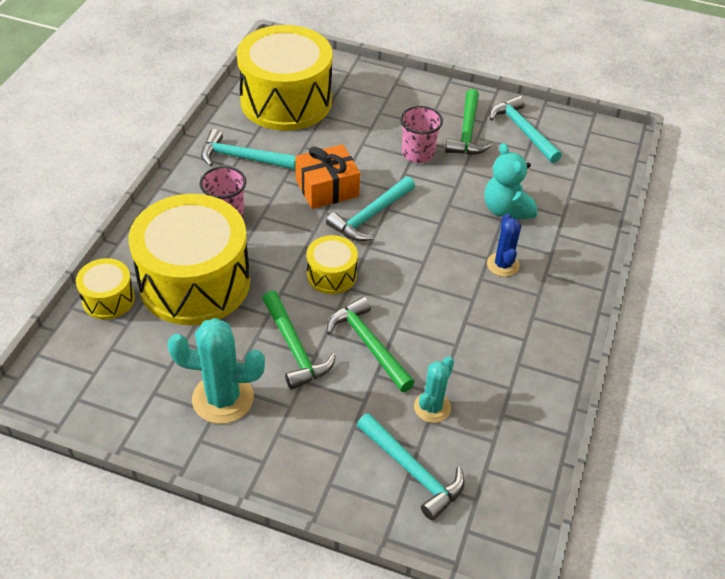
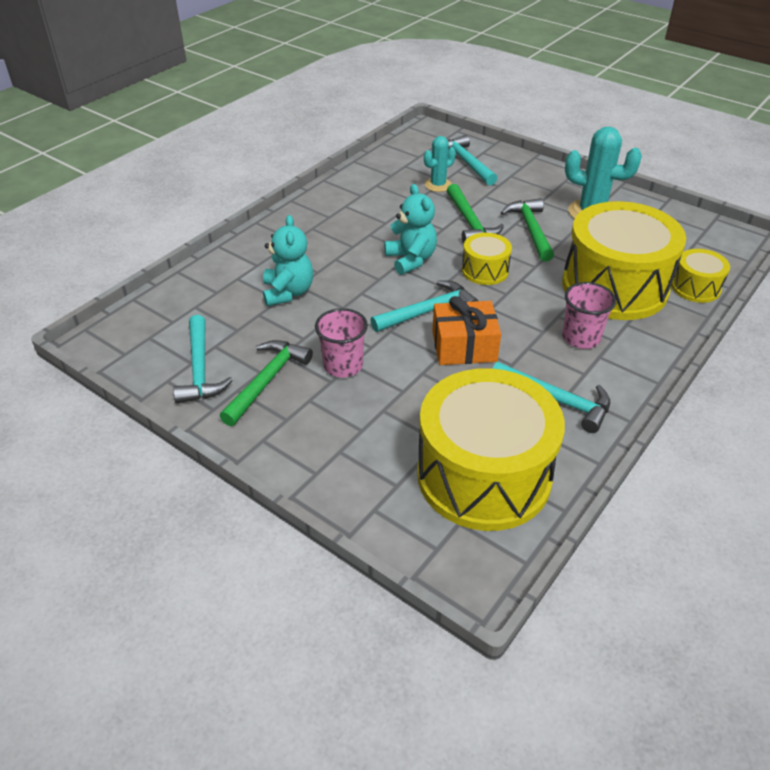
camera: 160 degrees left, 5 degrees down
blue cactus [487,214,521,277] -> none
none -> turquoise teddy bear [384,184,437,275]

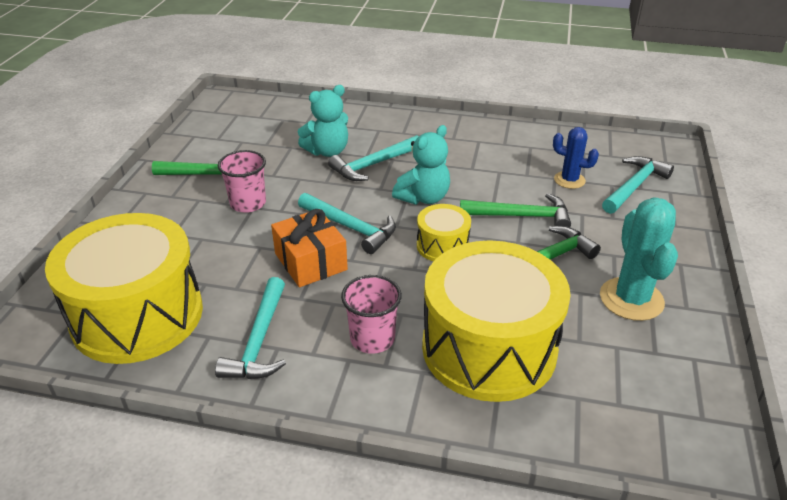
camera: 65 degrees right, 5 degrees down
turquoise hammer [173,315,233,404] -> turquoise hammer moved to [328,135,419,181]
turquoise cactus [424,136,456,192] -> blue cactus [553,127,599,189]
green hammer [447,184,504,243] -> green hammer turned 135 degrees counterclockwise [460,193,571,227]
yellow drum [671,249,730,303] -> none

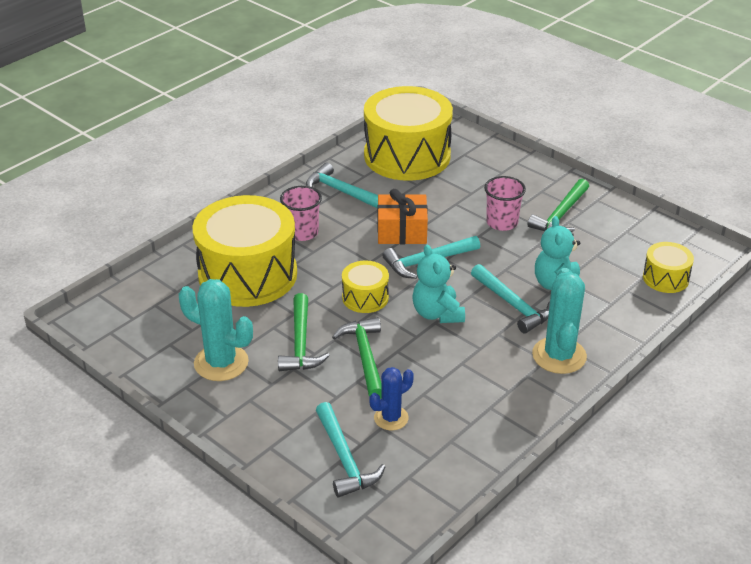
camera: 120 degrees right, 0 degrees up
turquoise hammer [328,135,419,181] -> turquoise hammer turned 150 degrees clockwise [471,264,550,333]
green hammer [460,193,571,227] -> green hammer turned 135 degrees clockwise [332,317,382,399]
none -> turquoise cactus [532,268,587,374]
none -> yellow drum [643,242,694,293]

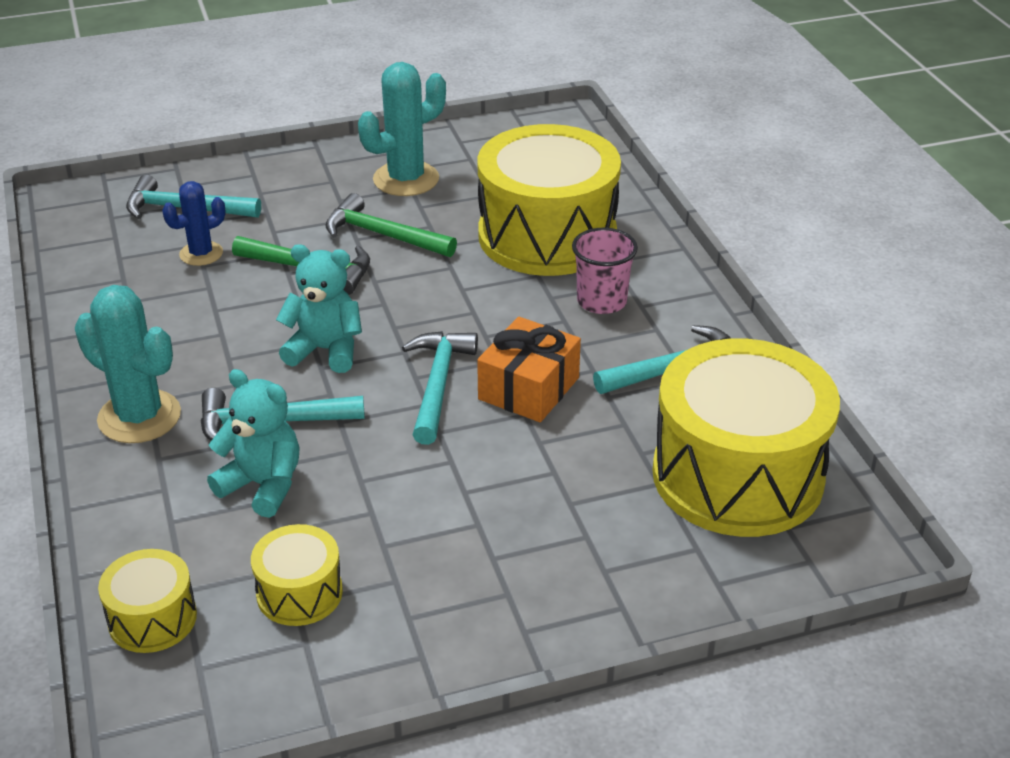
camera: 120 degrees right, 0 degrees up
yellow drum [342,261,389,313] -> yellow drum moved to [251,524,343,626]
blue cactus [369,367,414,430] -> blue cactus turned 60 degrees clockwise [162,181,226,266]
pink cup [484,176,526,231] -> none
green hammer [528,179,589,232] -> none

